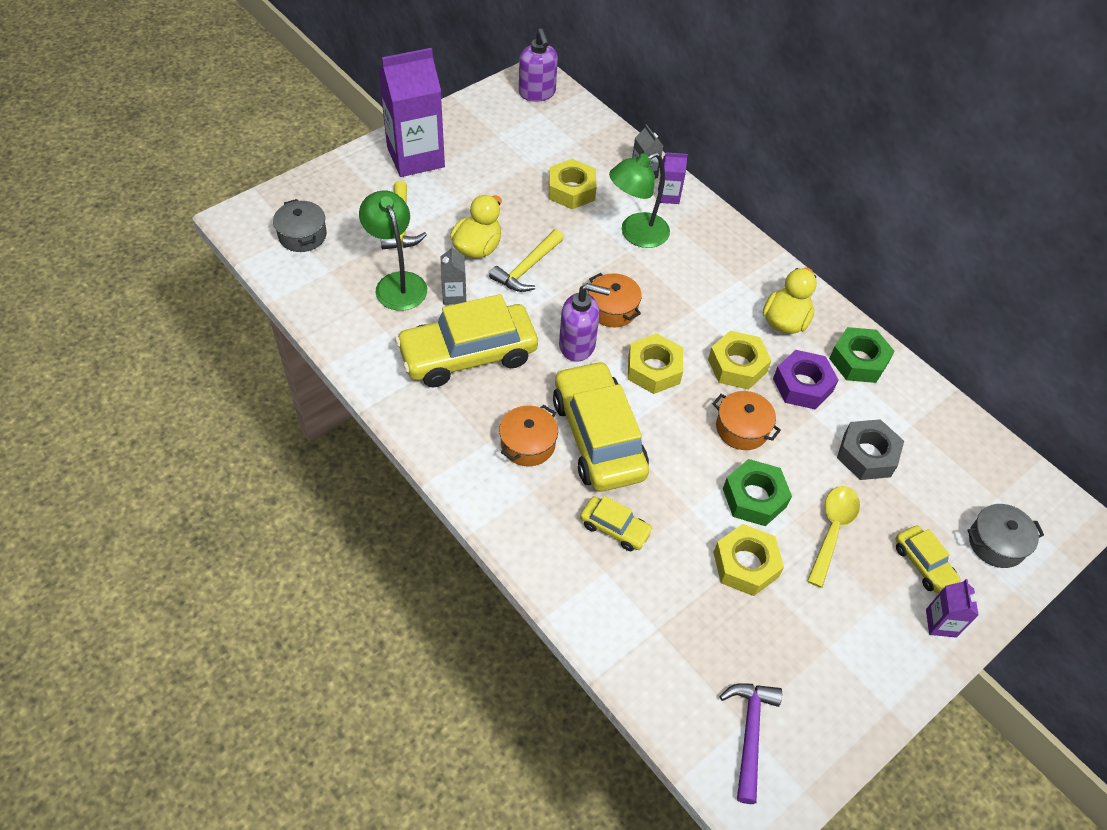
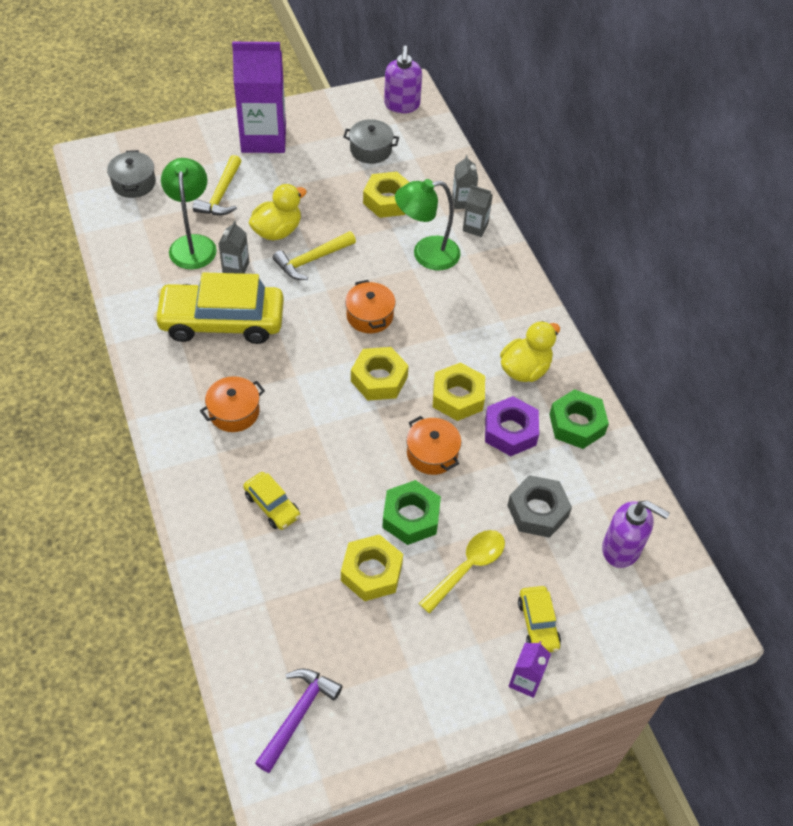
camera: 20 degrees right, 0 degrees up
yellow car [553,360,649,491] -> none
purple soap dispenser [559,283,610,362] -> purple soap dispenser moved to [602,500,670,568]
purple carton [658,152,688,204] -> grey carton [463,185,493,237]
grey pot [967,504,1044,568] -> grey pot moved to [343,119,399,164]

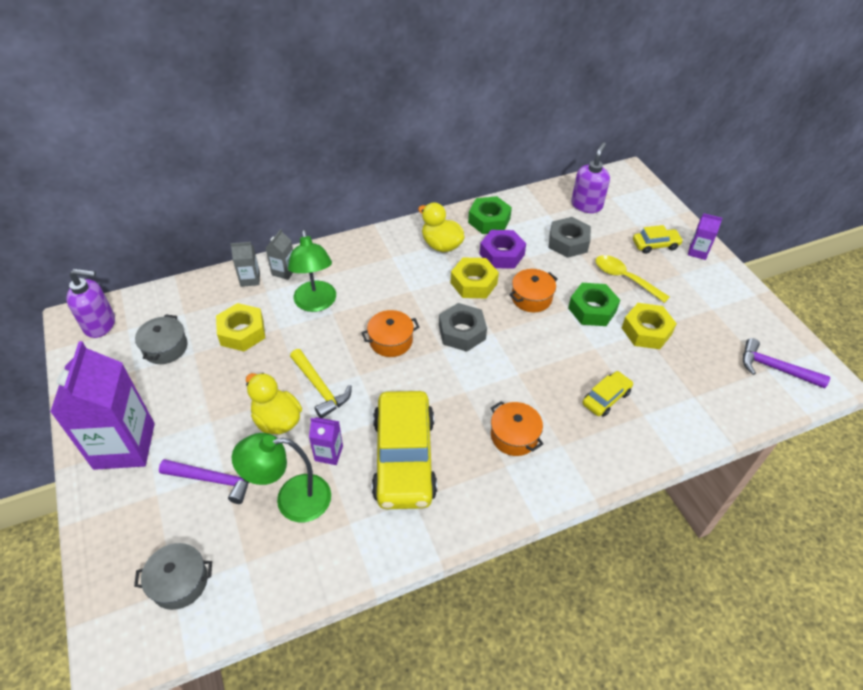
camera: 90 degrees left, 5 degrees down
yellow hammer [193,155,241,215] -> purple hammer [159,459,249,504]
grey carton [219,221,249,274] -> purple carton [309,417,343,465]
yellow nut [351,347,409,401] -> grey nut [439,303,487,352]

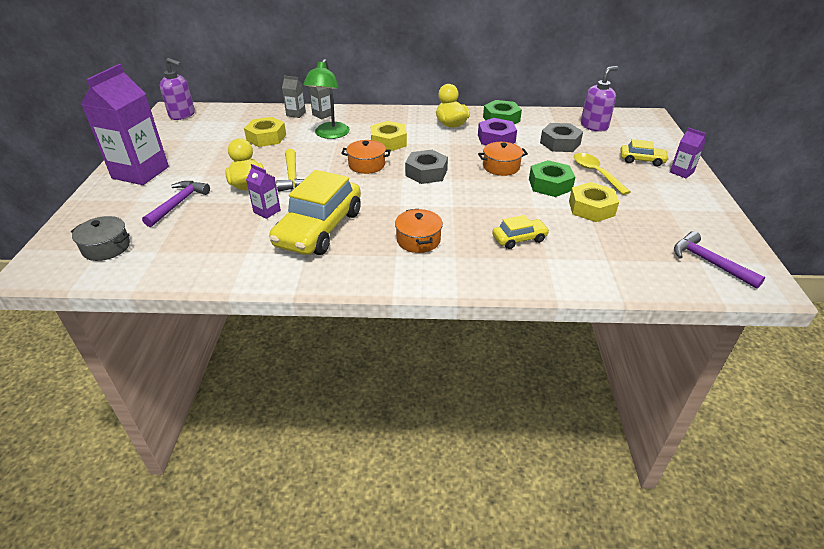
camera: 25 degrees right, 10 degrees down
grey pot [135,314,188,364] -> none
purple hammer [159,459,249,504] -> purple hammer turned 105 degrees counterclockwise [142,181,210,227]
green lamp [232,433,331,522] -> none
yellow nut [451,258,499,298] -> yellow nut moved to [371,121,407,151]

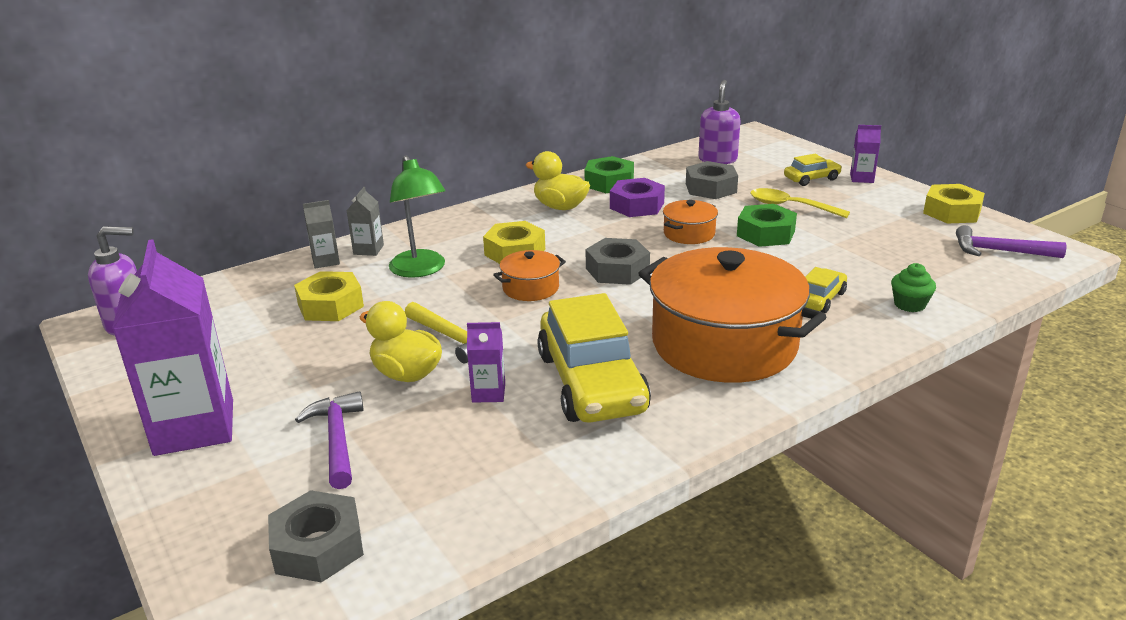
camera: 35 degrees left, 10 degrees down
grey pot [71,216,130,261] -> grey nut [268,490,364,583]
orange pot [395,209,443,253] -> orange pot [638,247,826,383], size x2.28
yellow nut [569,182,619,222] -> yellow nut moved to [923,184,985,224]
none -> green cupcake [891,263,936,312]

